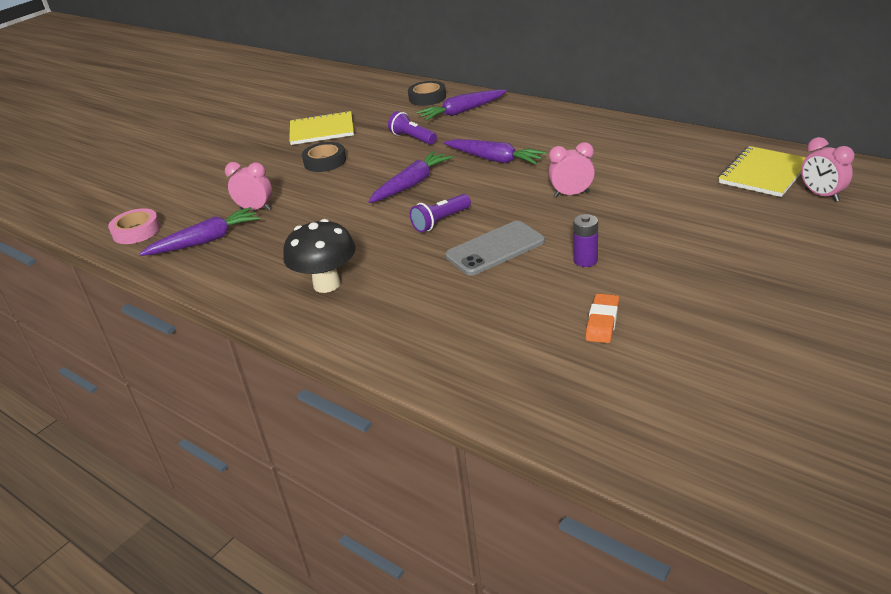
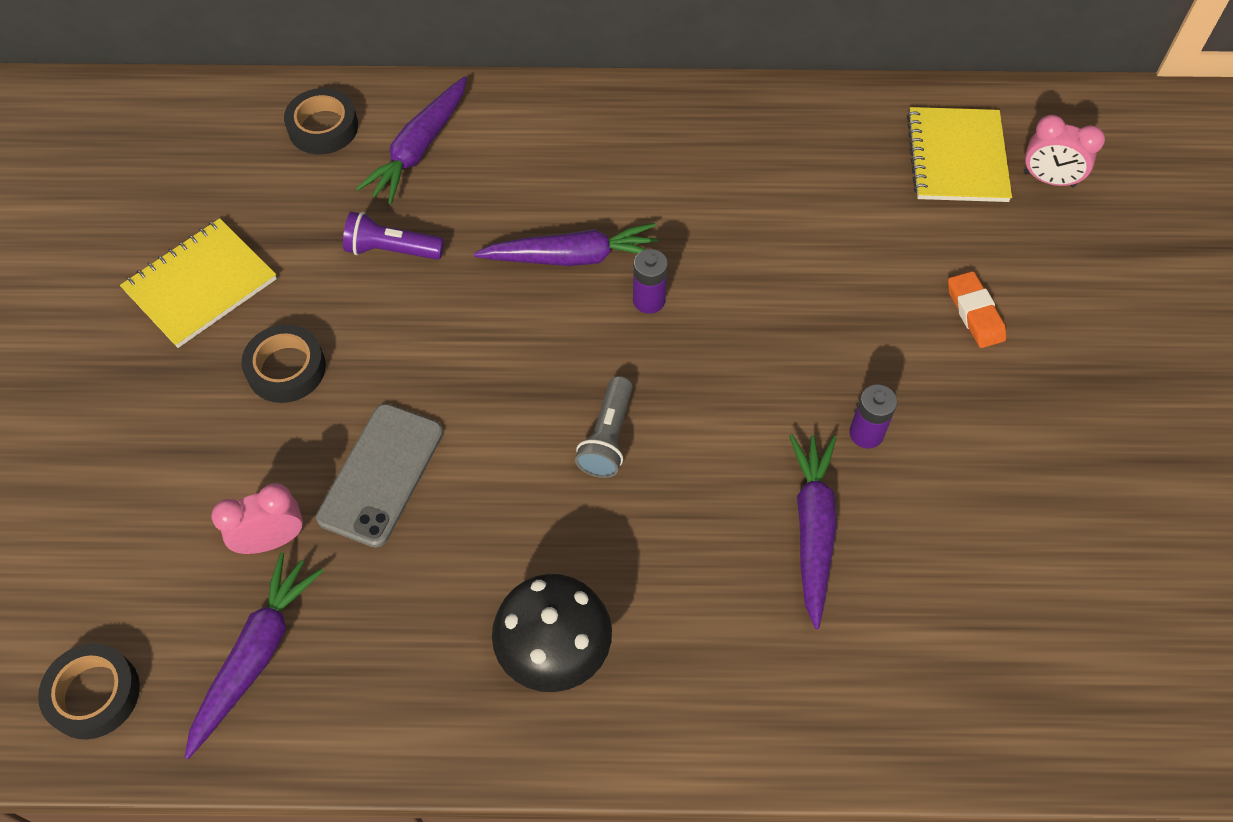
camera: 40 degrees left, 25 degrees up
pink tape [108,208,160,244] -> black tape [38,643,140,740]
purple carrot [368,151,453,203] -> purple carrot moved to [789,434,837,629]
purple flashlight [410,194,471,232] -> grey flashlight [575,376,633,478]
grey phone [445,221,545,276] -> grey phone moved to [316,404,443,548]
pink clock [548,142,595,197] -> none
orange eraser [585,293,619,343] -> orange eraser moved to [948,271,1006,348]
none -> purple battery [633,249,668,314]

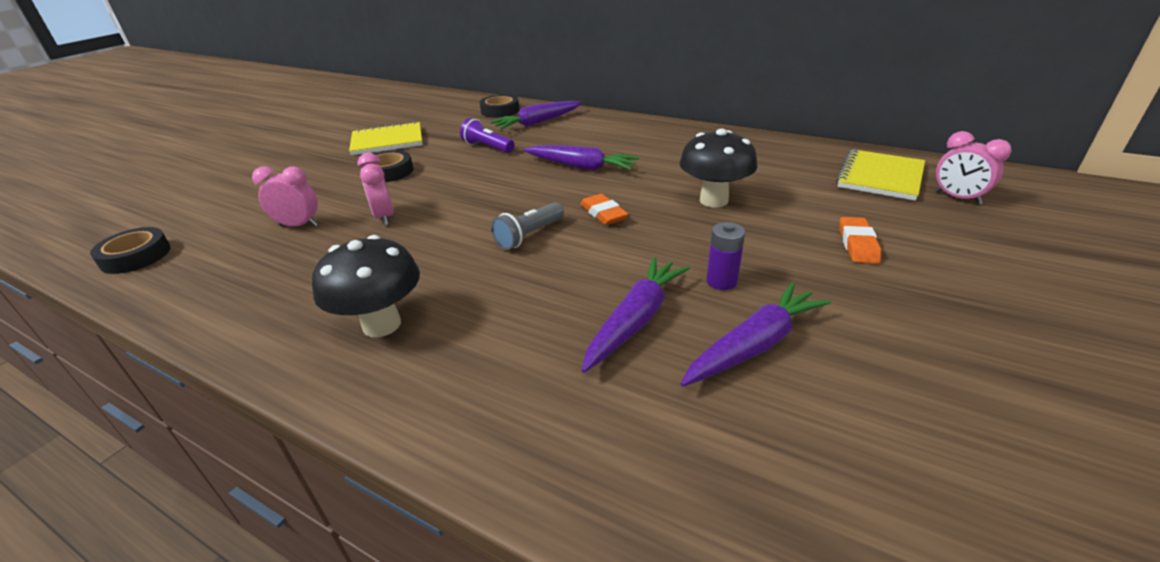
camera: 30 degrees right, 25 degrees down
purple carrot [185,552,323,759] -> purple carrot moved to [680,282,831,387]
grey phone [316,404,443,548] -> pink clock [358,153,393,225]
purple battery [633,249,668,314] -> none
none -> orange eraser [580,194,628,225]
none -> black mushroom [679,129,758,207]

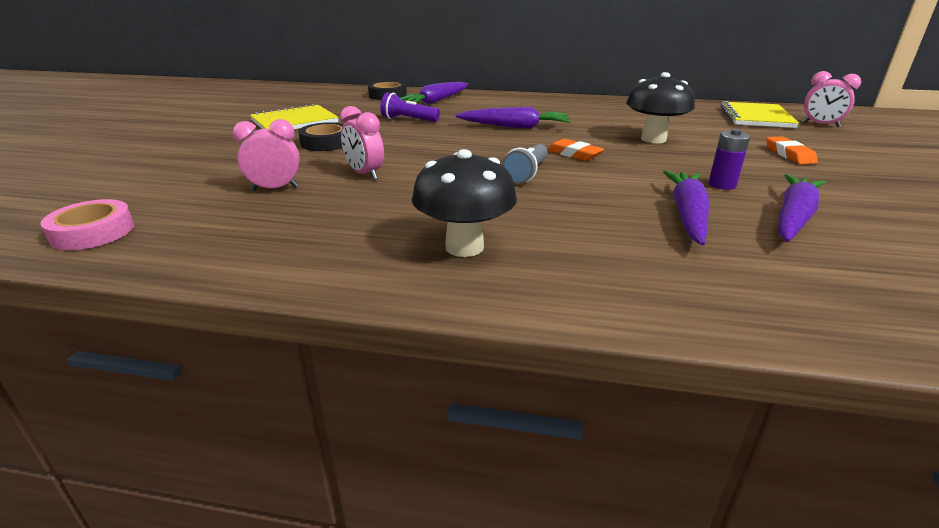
camera: 20 degrees left, 5 degrees down
black tape [90,227,171,274] -> pink tape [40,199,134,250]

